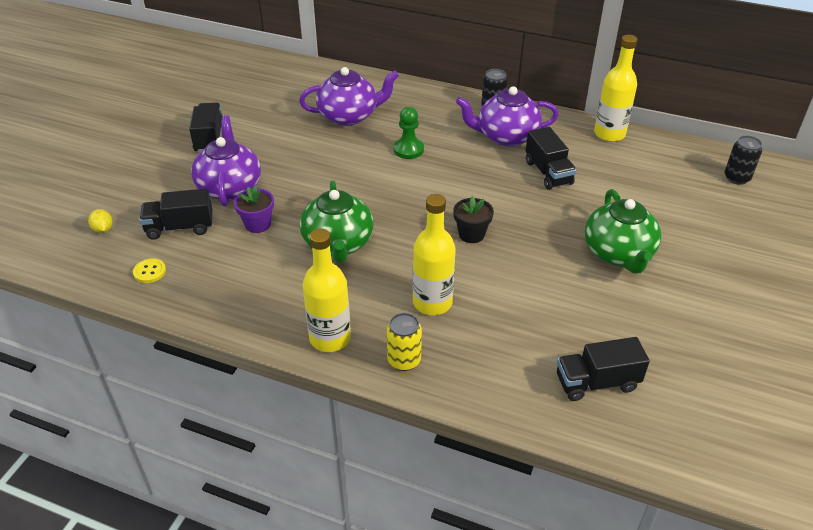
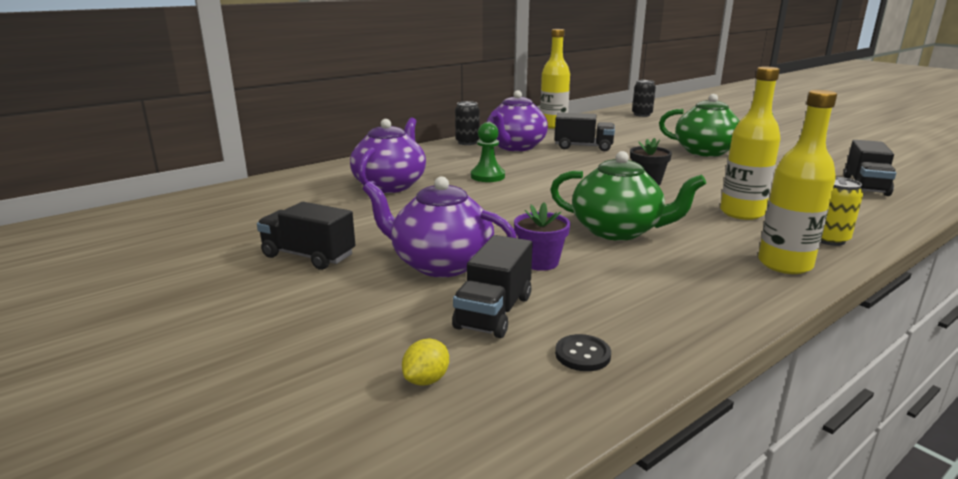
camera: 60 degrees left, 20 degrees down
yellow lemon [88,209,112,233] -> yellow lemon turned 60 degrees counterclockwise [402,339,449,386]
yellow button [133,258,166,283] -> black button [555,334,611,371]

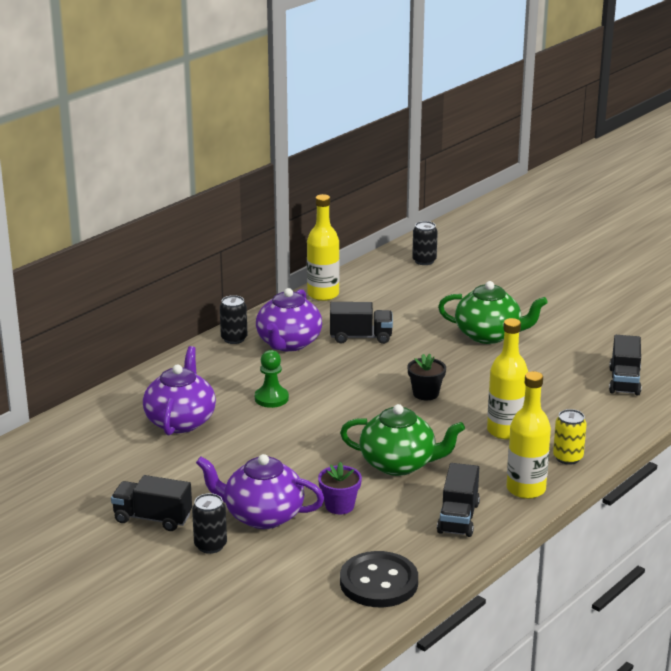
camera: 10 degrees left, 5 degrees up
yellow lemon [402,339,449,386] -> none
black truck [452,235,533,338] -> black truck moved to [437,463,480,537]
black button [555,334,611,371] -> black button [340,551,418,607], size x2.21
none -> black can [192,493,227,554]

